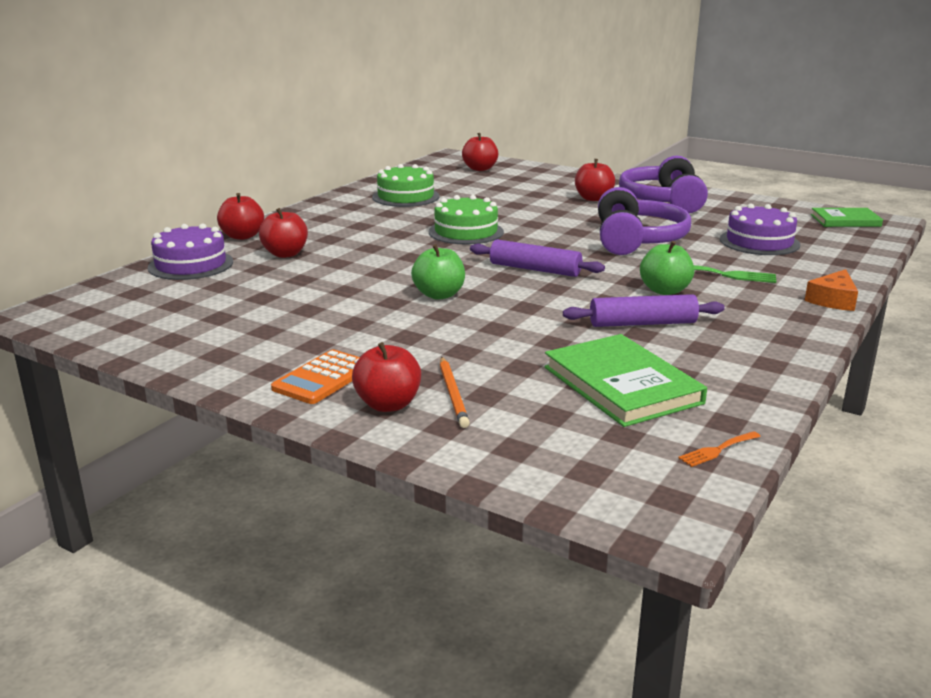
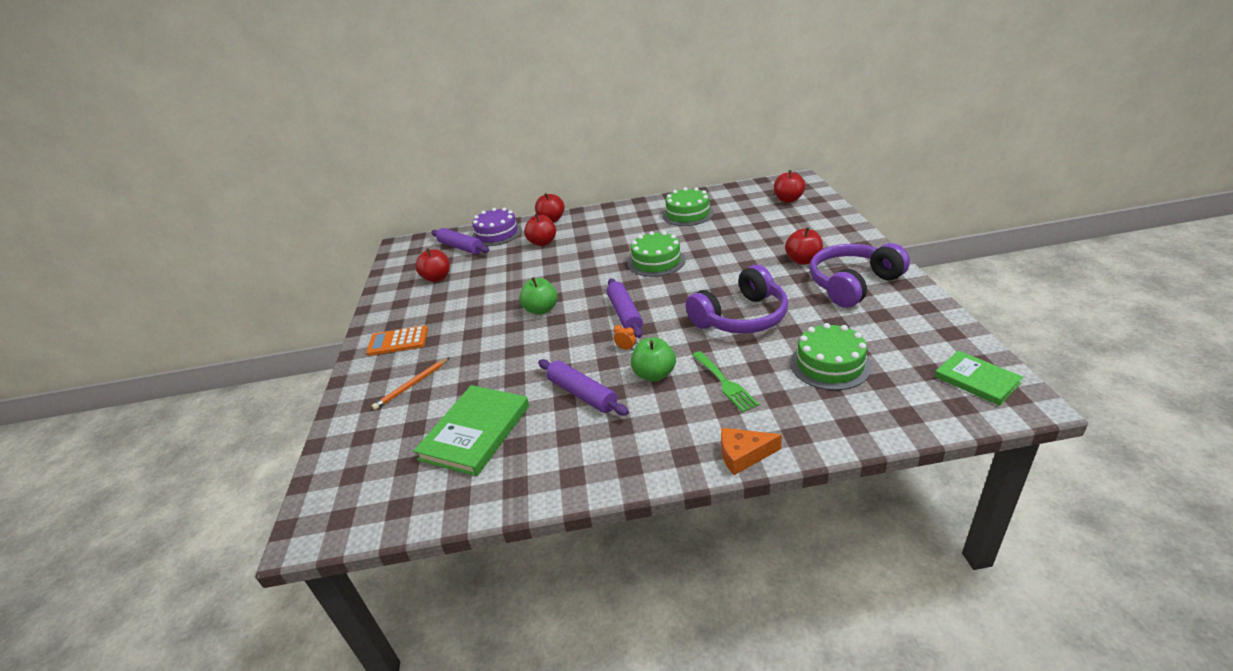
camera: 55 degrees right, 10 degrees up
red apple [352,342,421,412] -> red apple moved to [415,248,450,282]
orange fork [678,431,761,467] -> none
purple cake [720,204,800,255] -> green cake [790,323,872,390]
none -> purple rolling pin [431,228,489,254]
none -> orange clock [614,325,636,350]

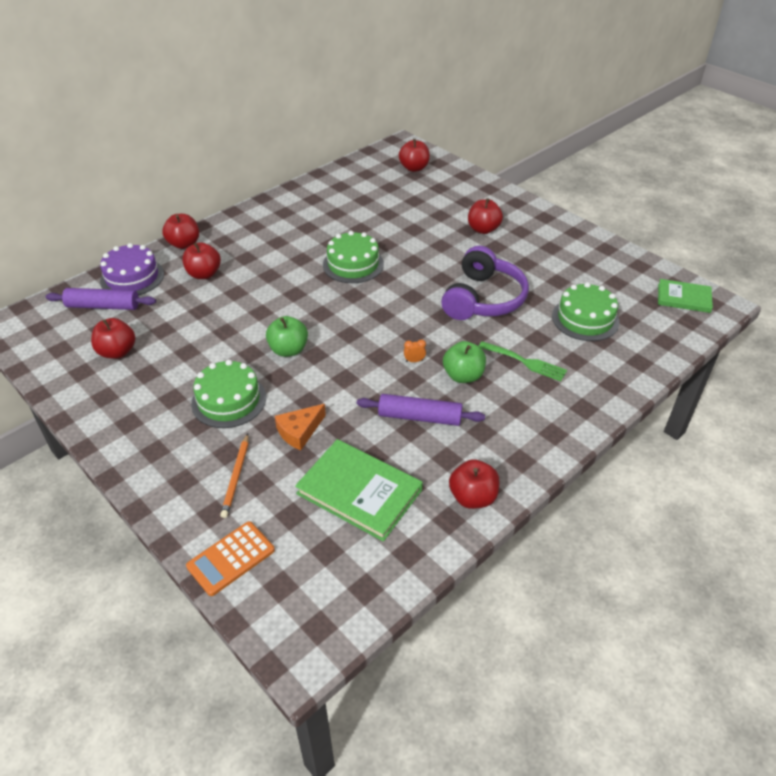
camera: 40 degrees left, 10 degrees up
orange calculator [366,325,428,356] -> orange calculator moved to [186,521,275,596]
green book [414,385,529,476] -> green book turned 45 degrees counterclockwise [295,439,423,542]
purple rolling pin [606,279,643,338] -> none
green cake [662,187,714,226] -> green cake moved to [191,360,266,428]
orange cheese [721,428,782,475] -> orange cheese moved to [275,404,326,450]
purple headphones [810,243,910,308] -> none
none -> red apple [449,459,500,509]

